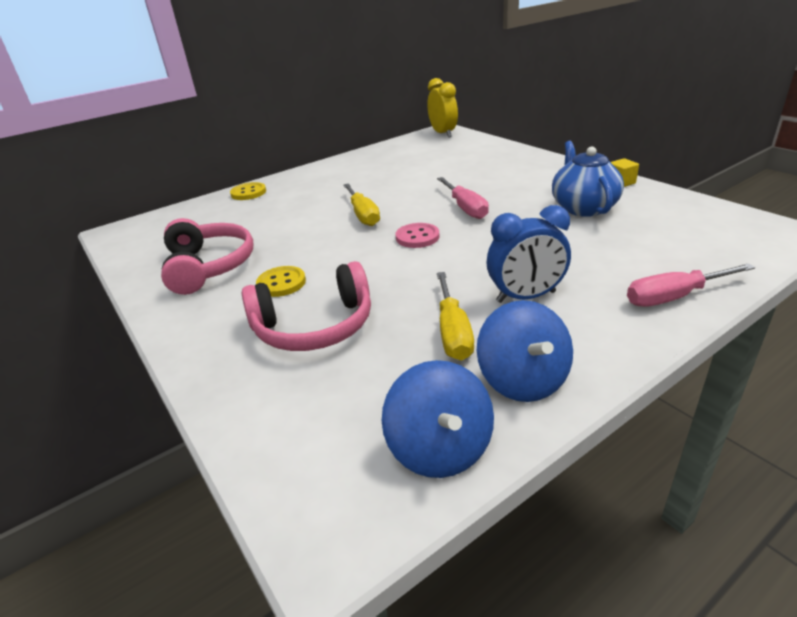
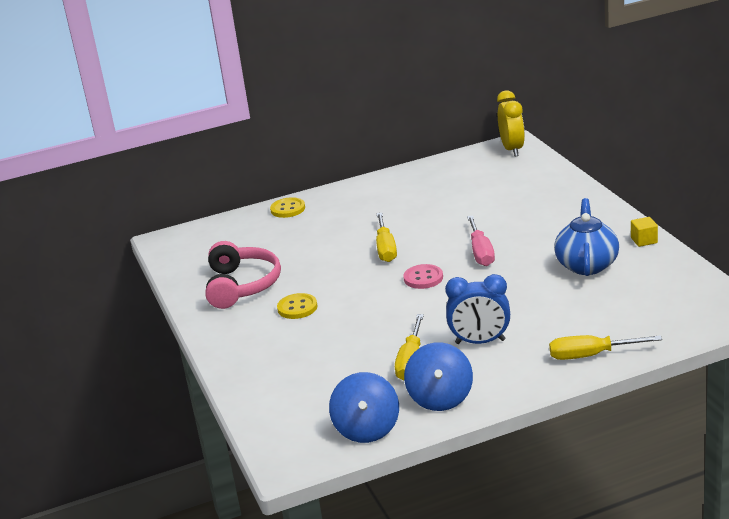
camera: 15 degrees right, 5 degrees down
pink headphones [242,261,371,351] -> none
pink screwdriver [627,263,755,307] -> yellow screwdriver [549,335,662,360]

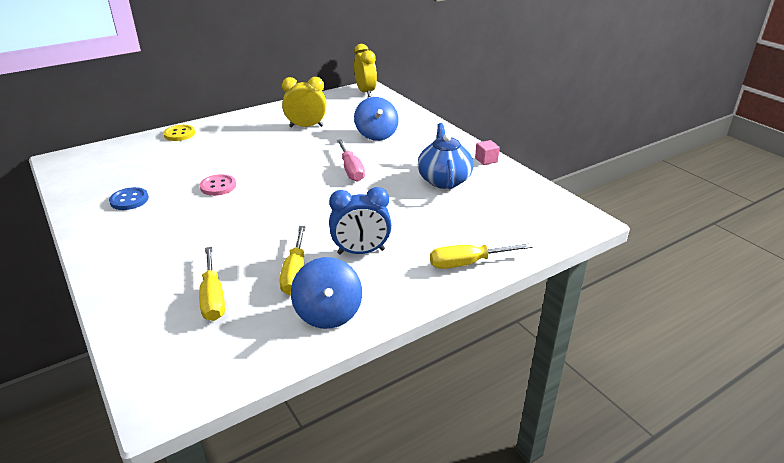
camera: 15 degrees left, 5 degrees up
pink headphones [205,241,281,309] -> blue button [109,187,149,210]
yellow button [277,293,317,319] -> none
blue spinning top [329,372,399,443] -> blue spinning top moved to [354,97,399,141]
yellow screwdriver [376,213,397,262] -> yellow screwdriver moved to [199,247,225,321]
pink button [403,264,443,289] -> pink button moved to [200,174,236,196]
yellow cube [631,217,658,247] -> pink cube [475,140,500,165]
none -> yellow clock [282,77,327,127]

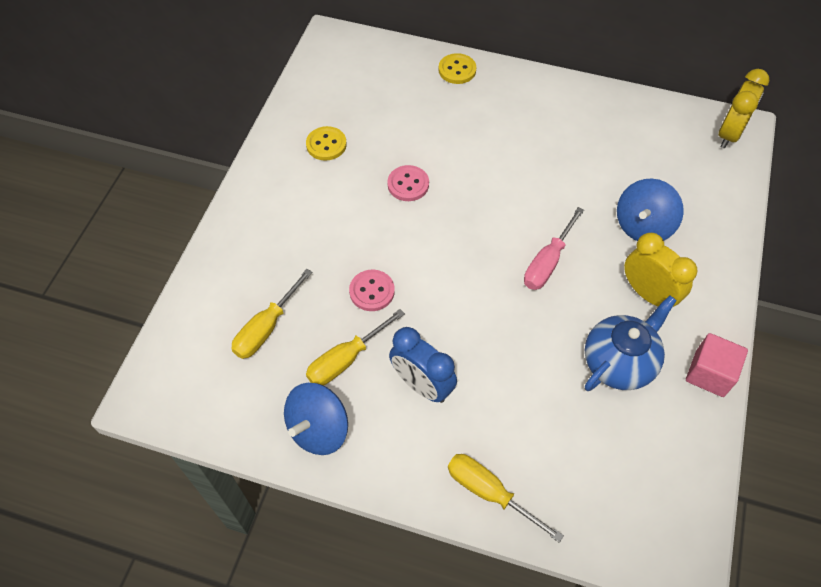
camera: 50 degrees right, 25 degrees up
blue button [109,187,149,210] -> yellow button [306,126,347,161]
yellow clock [282,77,327,127] -> yellow clock moved to [624,233,698,307]
pink cube [475,140,500,165] -> pink cube [686,333,748,397], size x1.57
none -> pink button [349,270,395,311]

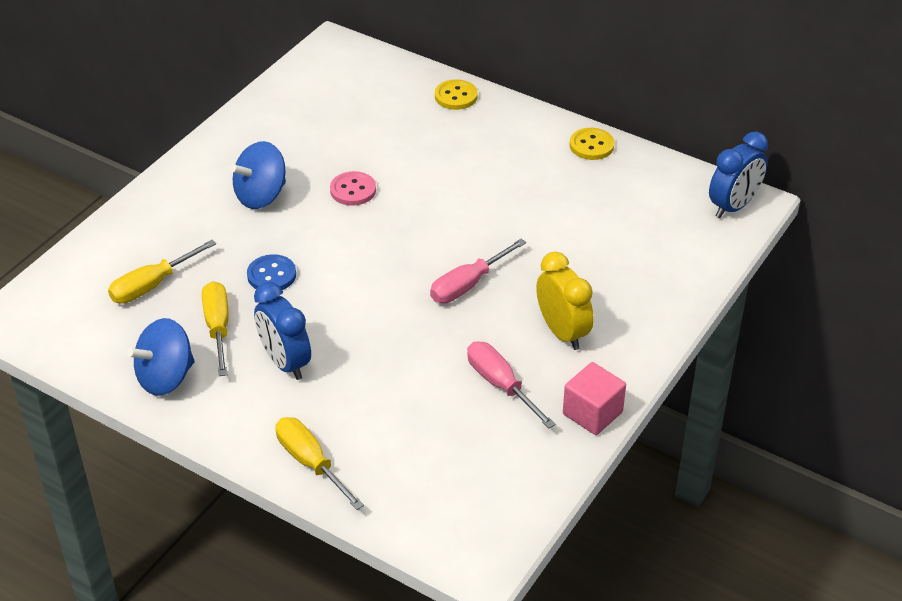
camera: 15 degrees right, 15 degrees down
yellow button [306,126,347,161] -> yellow button moved to [570,128,614,160]
yellow screwdriver [306,309,405,385] -> yellow screwdriver turned 105 degrees clockwise [202,281,229,376]
pink button [349,270,395,311] -> blue button [247,254,296,290]
blue teapot [585,295,677,391] -> pink screwdriver [467,342,556,428]
blue spinning top [617,178,684,241] -> blue spinning top moved to [230,141,286,209]
yellow clock [718,69,770,148] -> blue clock [709,131,768,218]

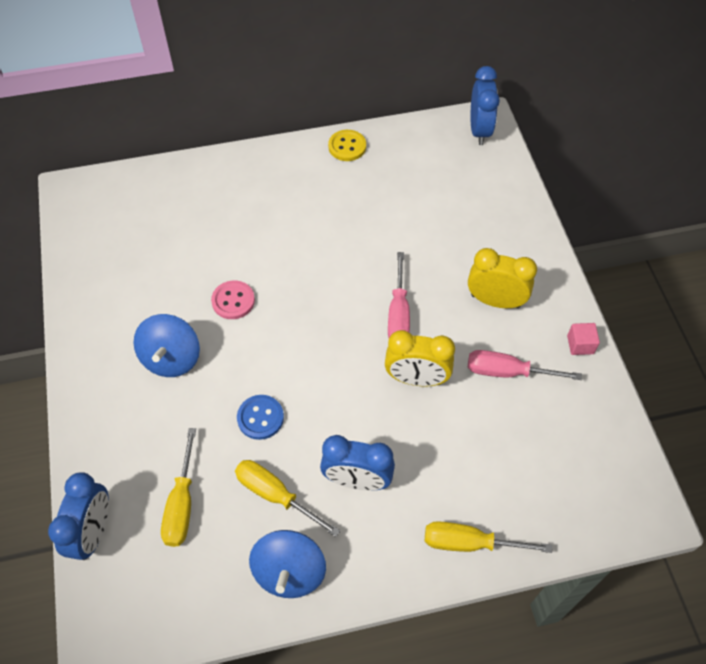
camera: 45 degrees left, 15 degrees up
yellow button [435,79,478,110] -> none
pink cube [563,362,626,435] -> pink cube [567,323,600,355], size x0.64
none -> blue clock [48,472,109,560]
none -> yellow clock [385,330,455,386]

